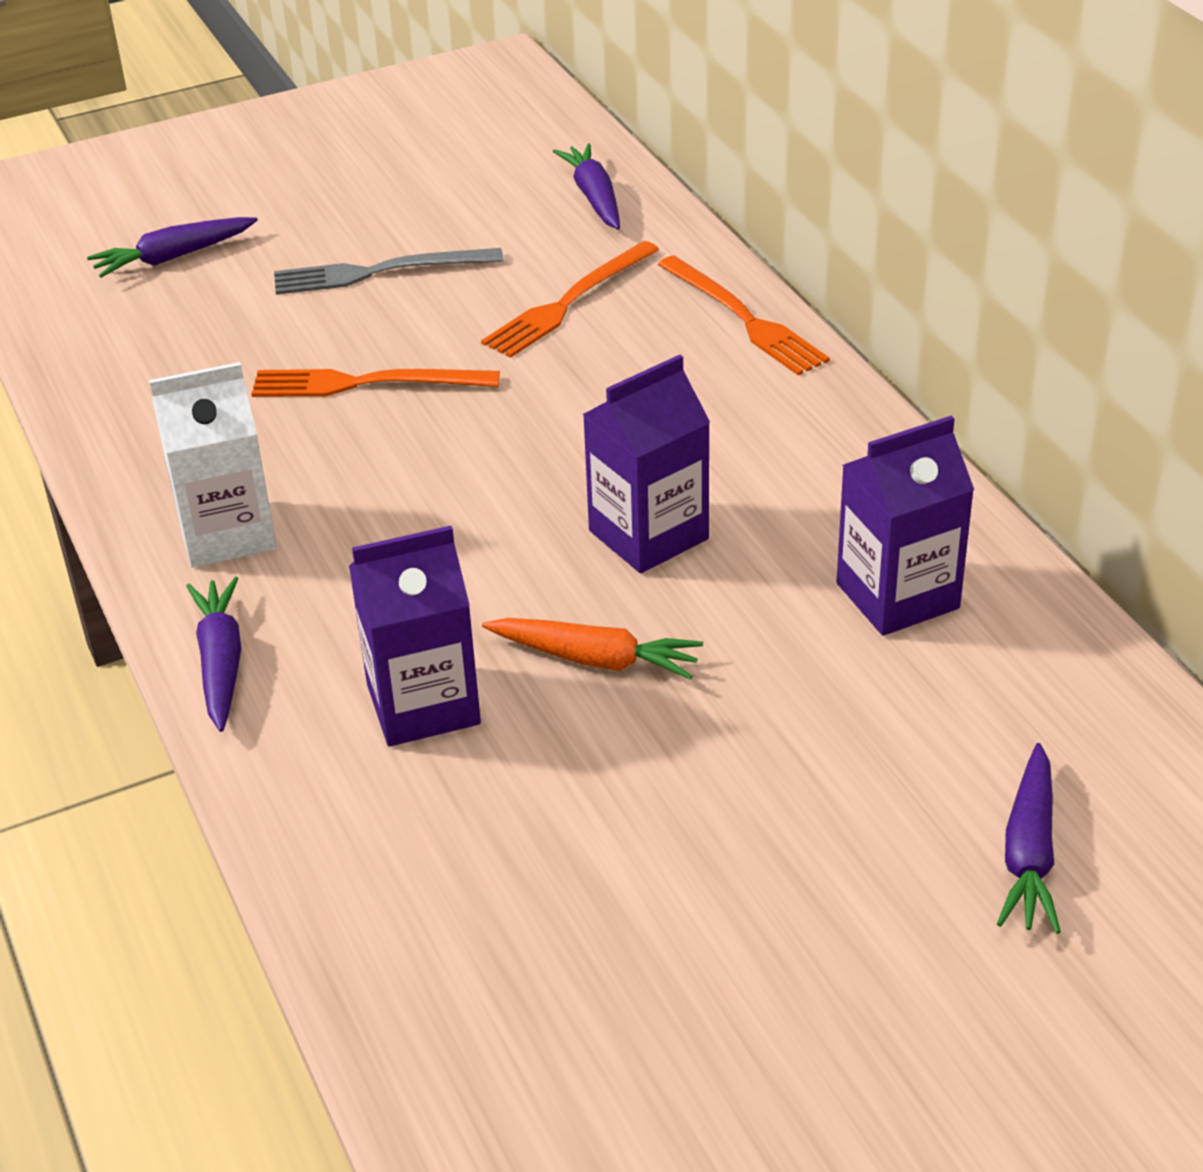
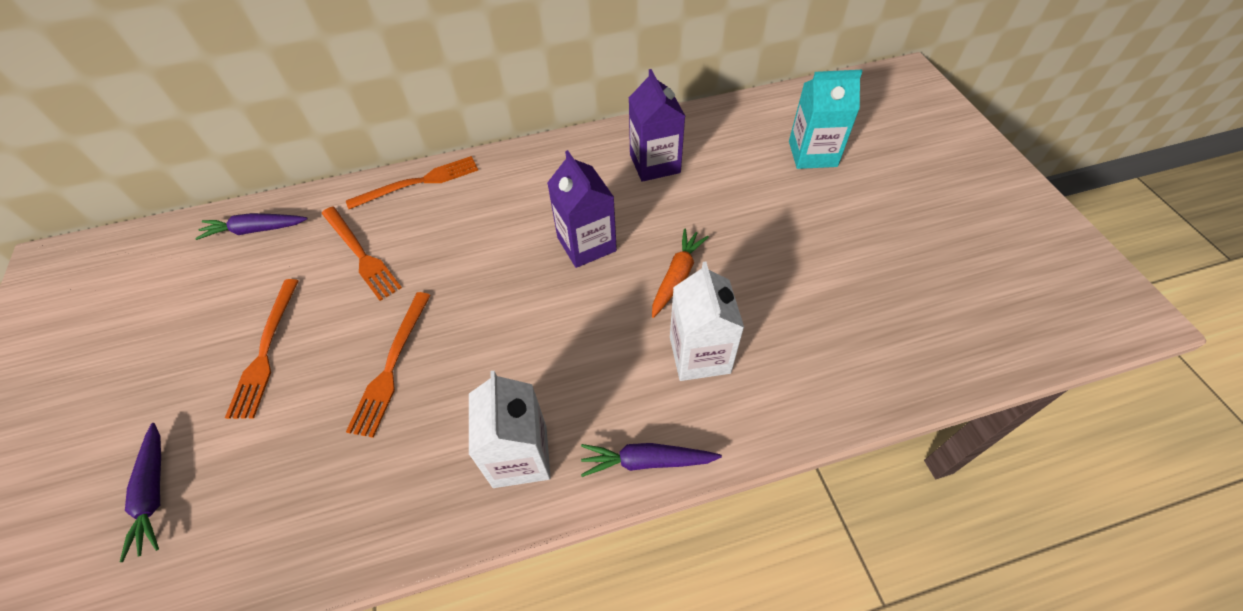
camera: 80 degrees left, 15 degrees up
grey fork [274,248,504,295] -> orange fork [225,279,299,419]
purple carton [349,526,481,746] -> white carton [670,262,744,381]
purple carrot [997,743,1061,934] -> turquoise carton [789,70,863,169]

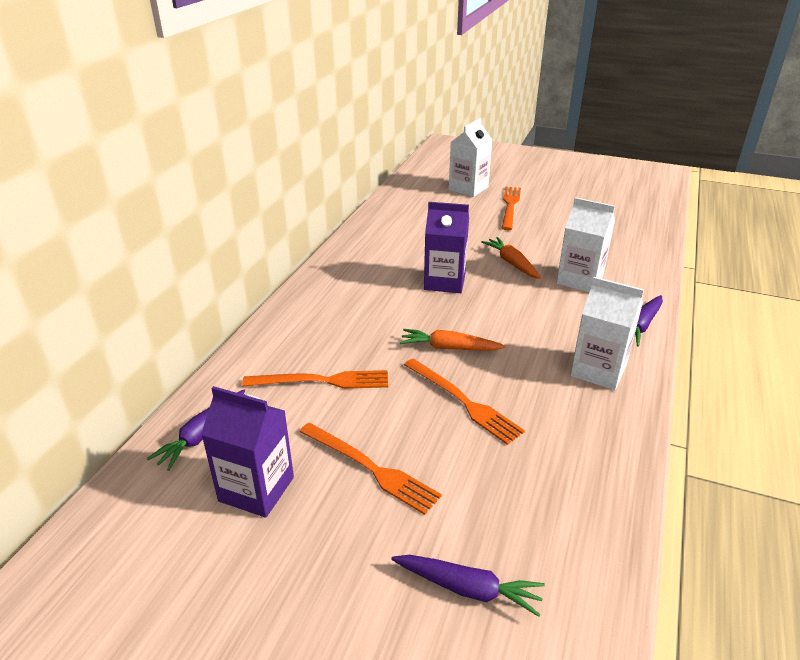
camera: 55 degrees left, 20 degrees down
orange fork [346,156,478,209] -> orange fork moved to [502,187,521,230]
purple carton [629,69,685,182] -> purple carton moved to [201,386,294,518]
turquoise carton [789,70,863,169] -> white carton [449,118,492,197]
none -> orange carrot [400,329,506,351]

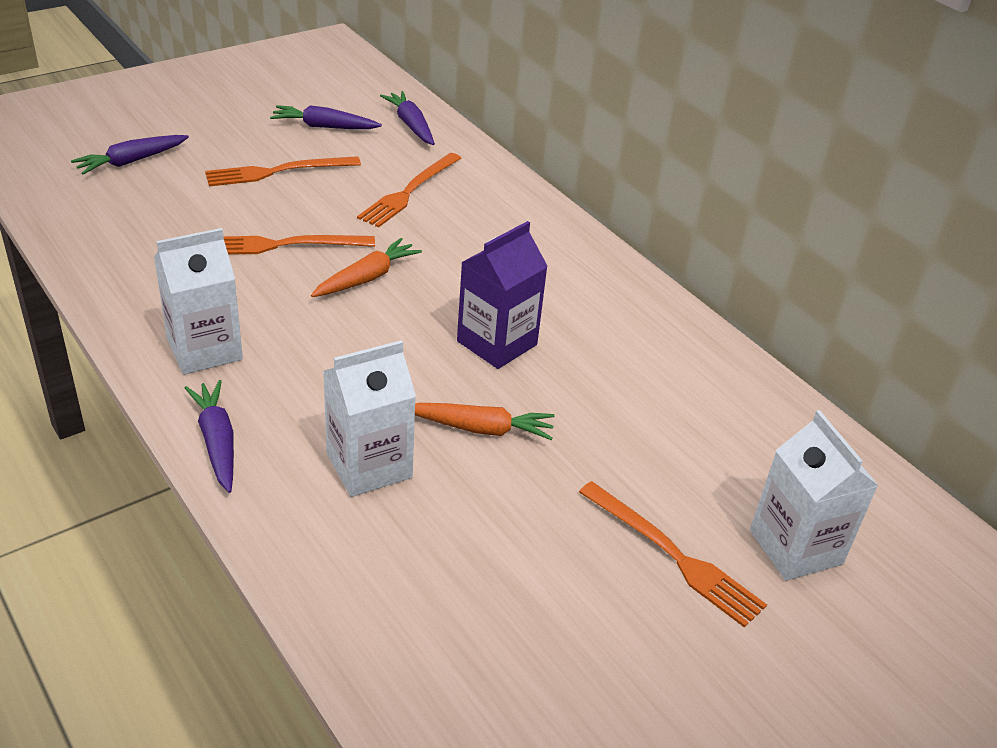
camera: 120 degrees right, 5 degrees up
purple carton [201,386,294,518] -> purple carrot [270,105,382,129]

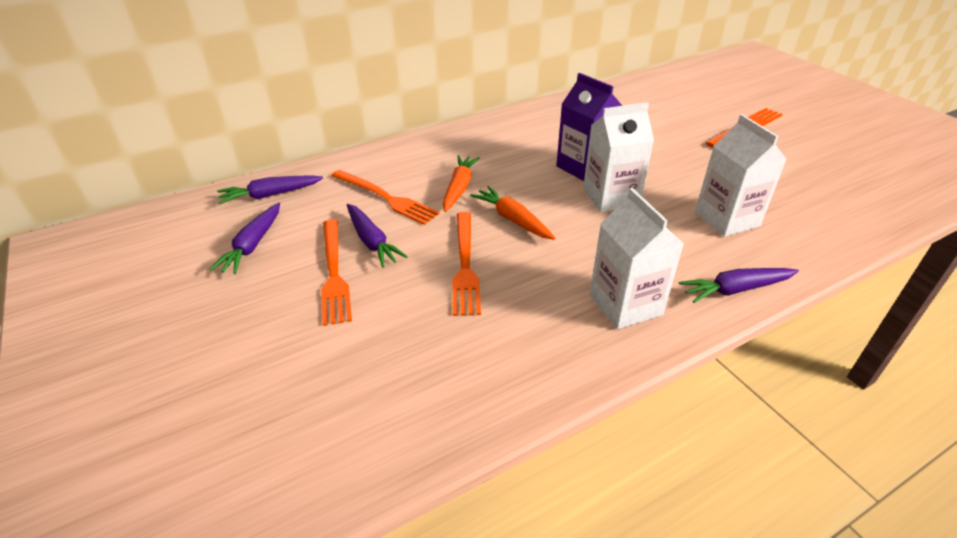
camera: 80 degrees left, 0 degrees up
purple carrot [71,135,189,175] -> purple carrot moved to [347,204,408,268]
orange carrot [415,403,555,440] -> orange carrot moved to [443,155,480,212]
white carton [750,410,879,581] -> white carton moved to [583,102,654,212]

